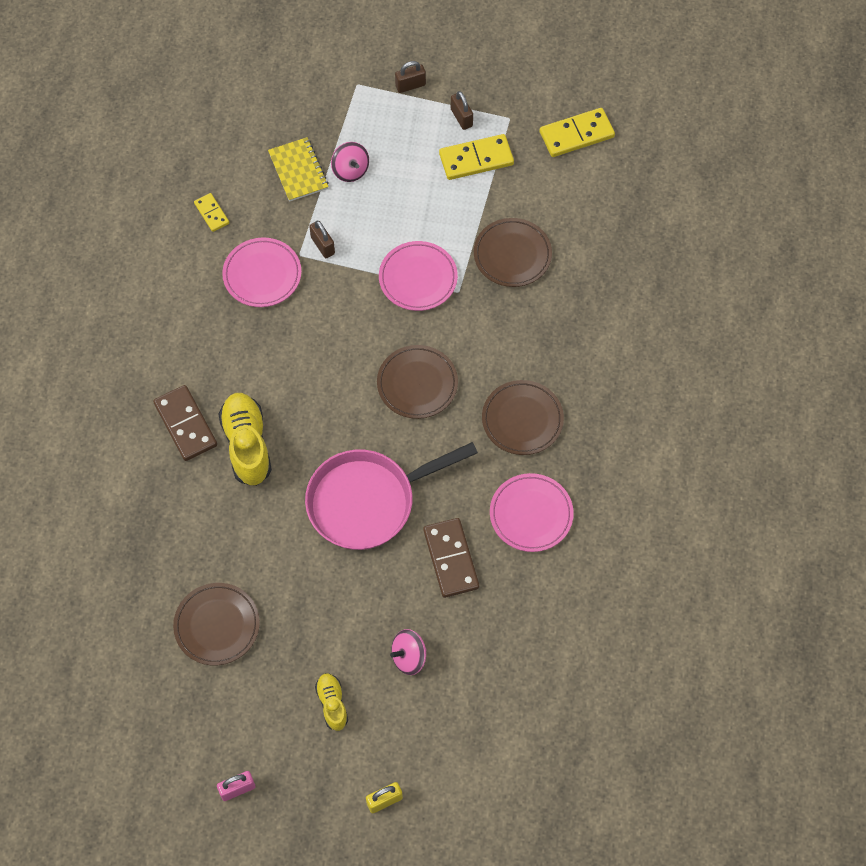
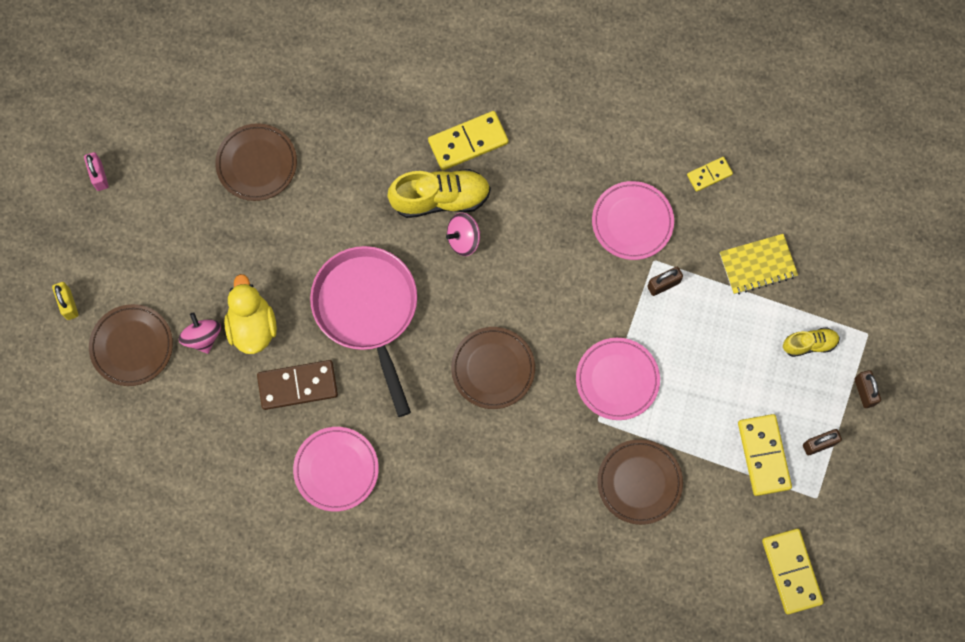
camera: 95 degrees right, 10 degrees up
brown domino [153,385,217,461] -> yellow domino [428,111,509,170]
yellow shoe [315,673,348,731] -> yellow shoe moved to [783,327,840,357]
pink spinning top [331,142,369,182] -> pink spinning top moved to [446,213,480,256]
brown plate [482,380,564,455] -> brown plate moved to [89,304,173,386]
none -> yellow duck [224,274,277,354]

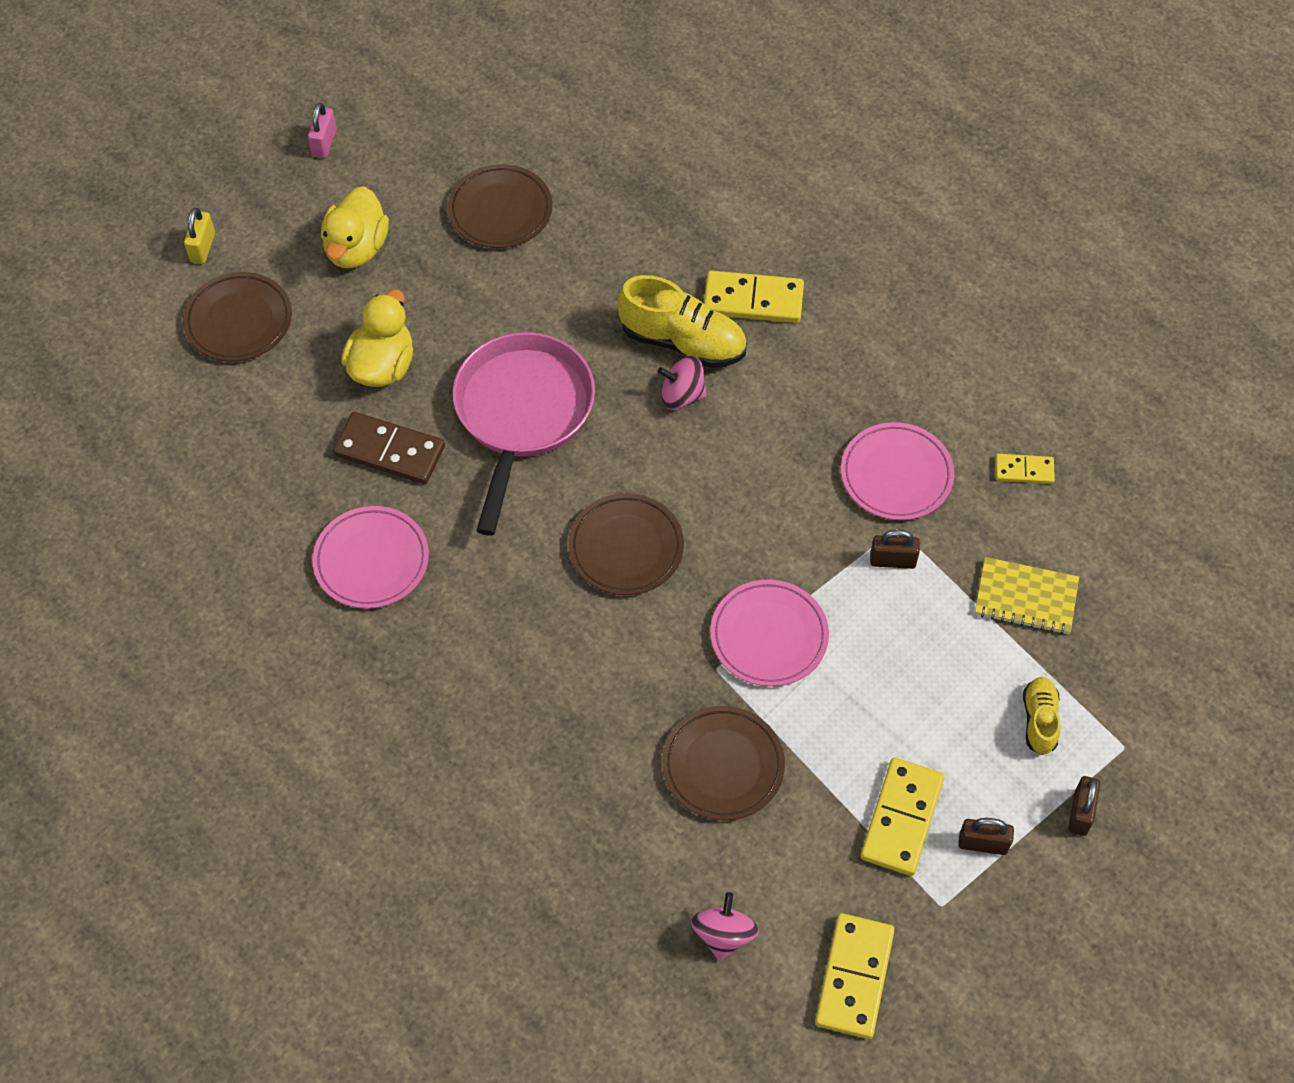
camera: 30 degrees right, 15 degrees down
pink spinning top [179,312,221,354] -> pink spinning top moved to [691,892,759,961]
yellow shoe [783,327,840,357] -> yellow shoe turned 105 degrees counterclockwise [1023,677,1061,755]
none -> yellow duck [321,186,389,268]

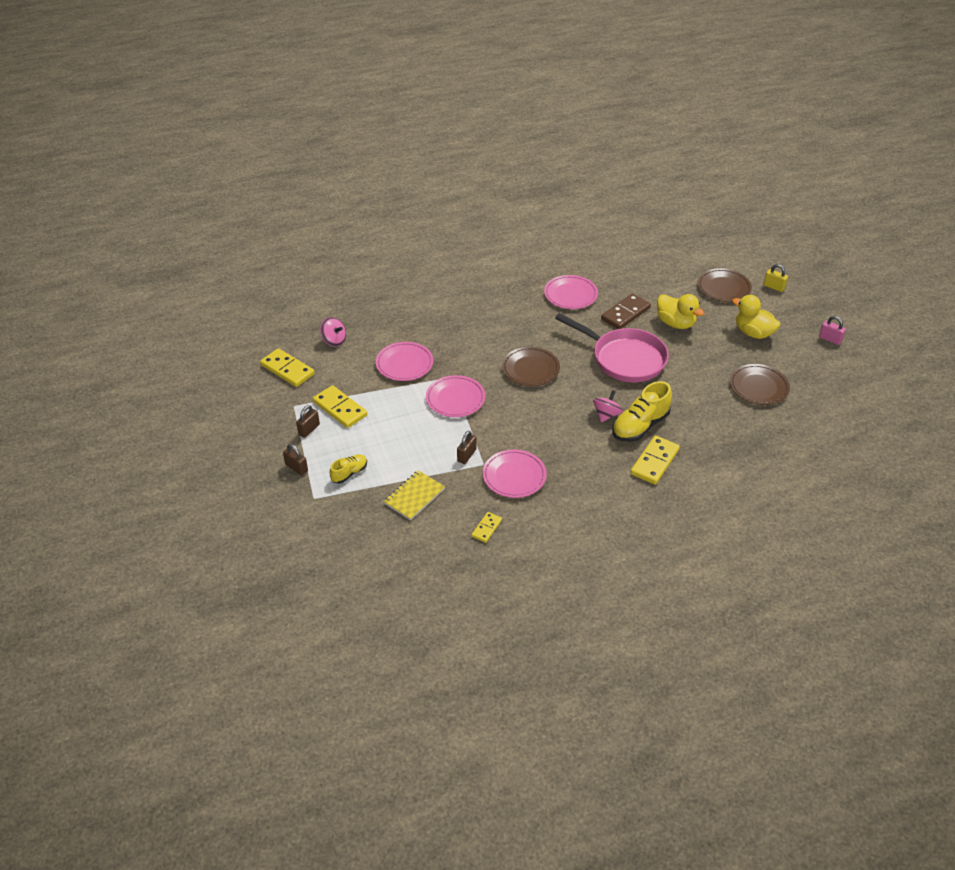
camera: 115 degrees right, 15 degrees down
brown plate [662,706,785,820] -> pink plate [376,342,433,381]
yellow shoe [1023,677,1061,755] -> yellow shoe turned 75 degrees counterclockwise [330,454,367,484]

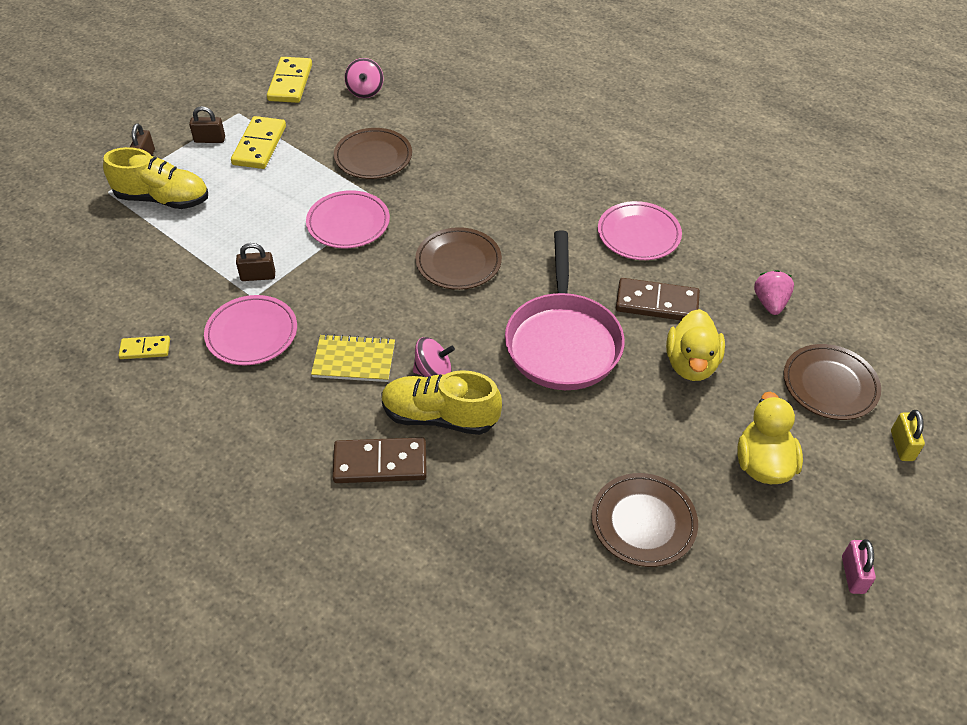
camera: 55 degrees right, 5 degrees up
yellow shoe [330,454,367,484] -> yellow shoe [103,147,208,209], size x1.79
pink plate [376,342,433,381] -> brown plate [334,128,412,179]
yellow notebook [383,470,445,520] -> yellow notebook moved to [311,334,395,382]
yellow domino [630,435,680,485] -> brown domino [332,437,427,483]
none -> pink strawberry [754,270,794,315]

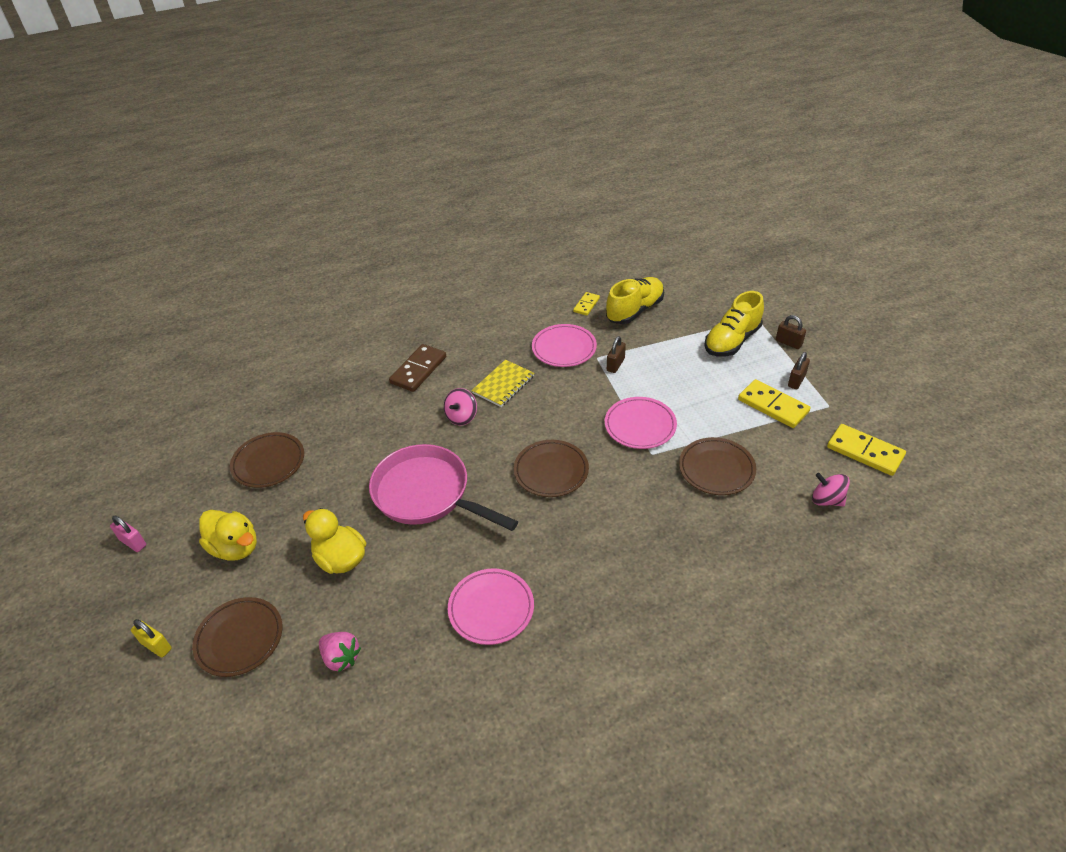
camera: 125 degrees right, 5 degrees down
yellow shoe [381,370,502,435] -> yellow shoe moved to [606,277,664,324]
brown domino [616,278,700,320] -> none

